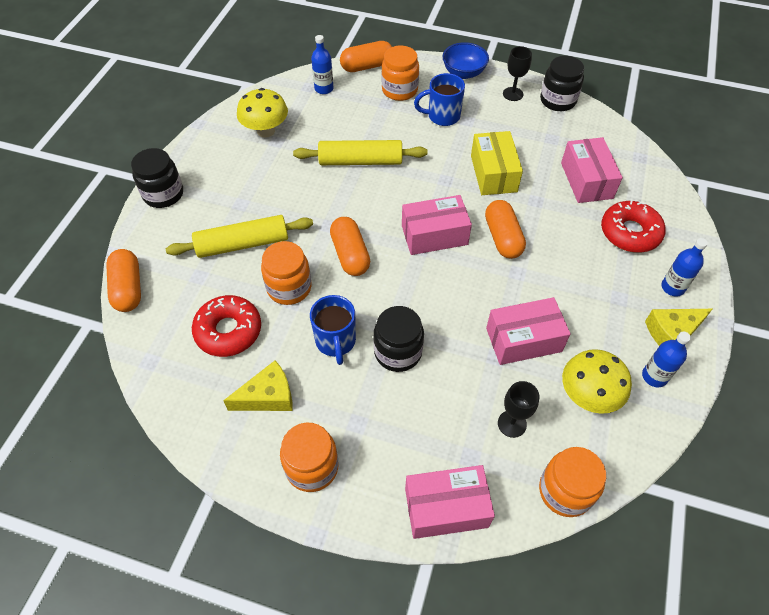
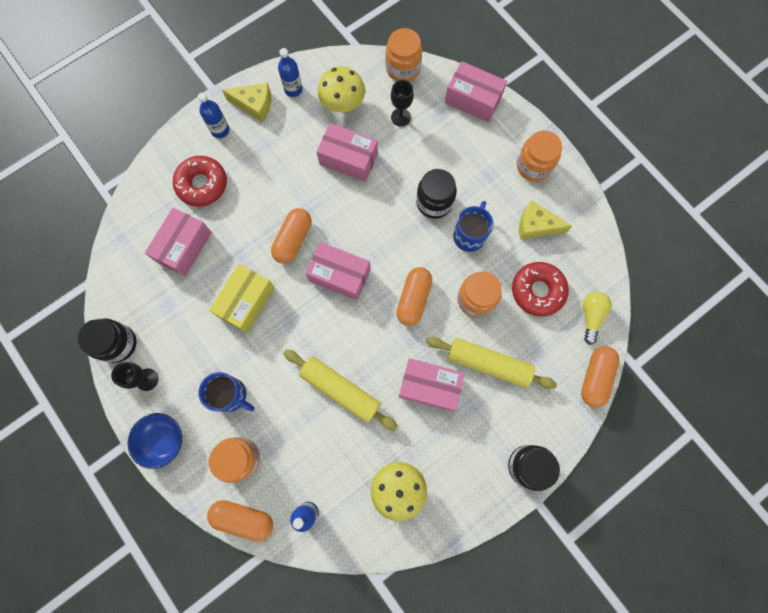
camera: 145 degrees left, 20 degrees up
none -> pink box [399,358,465,412]
none -> yellow light bulb [583,292,612,345]

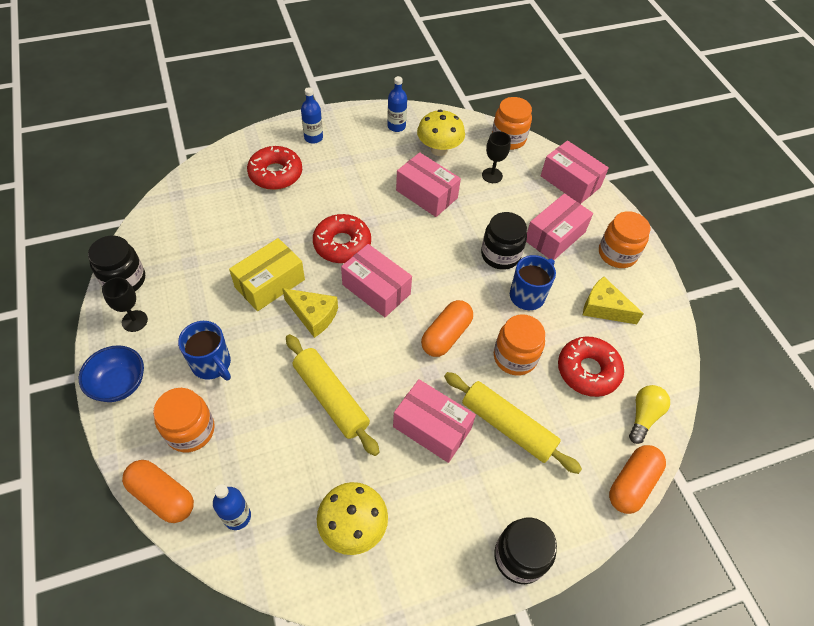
camera: 15 degrees right, 20 degrees down
pink box [145,208,212,276] -> pink box moved to [526,193,593,260]
yellow cheese [222,83,271,122] -> yellow cheese moved to [282,288,338,338]
orange capsule [271,208,311,264] -> red donut [313,214,371,263]

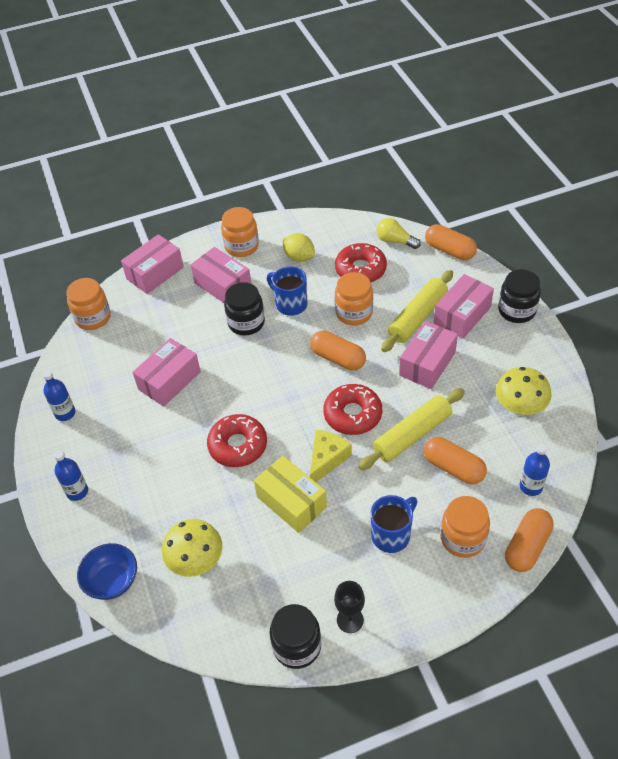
camera: 85 degrees left, 5 degrees down
blue bowl [79,345,144,402] -> blue bowl moved to [77,543,137,600]
red donut [247,146,302,190] -> red donut moved to [323,384,382,435]
pink box [341,244,412,317] -> pink box moved to [434,274,494,339]
yellow mushroom [417,110,465,156] -> yellow mushroom moved to [162,519,222,577]
black goblet [482,131,511,183] -> none
yellow cheese [583,277,644,324] -> yellow lemon [283,233,315,262]
none -> orange capsule [424,437,487,484]

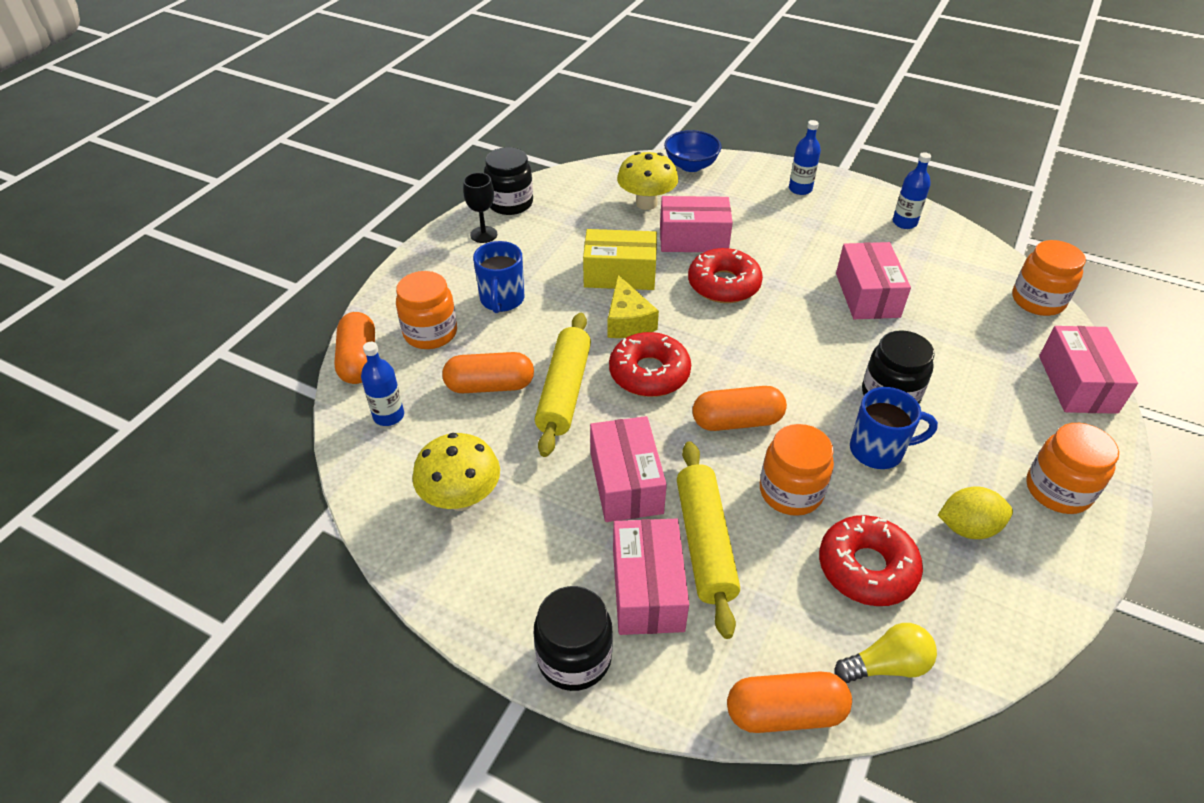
camera: 135 degrees right, 5 degrees down
pink box [191,247,251,303] -> pink box moved to [660,196,733,252]

